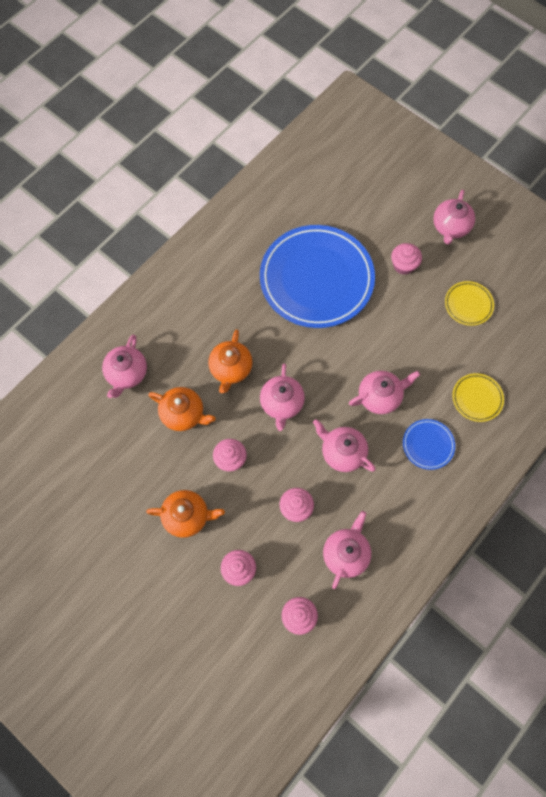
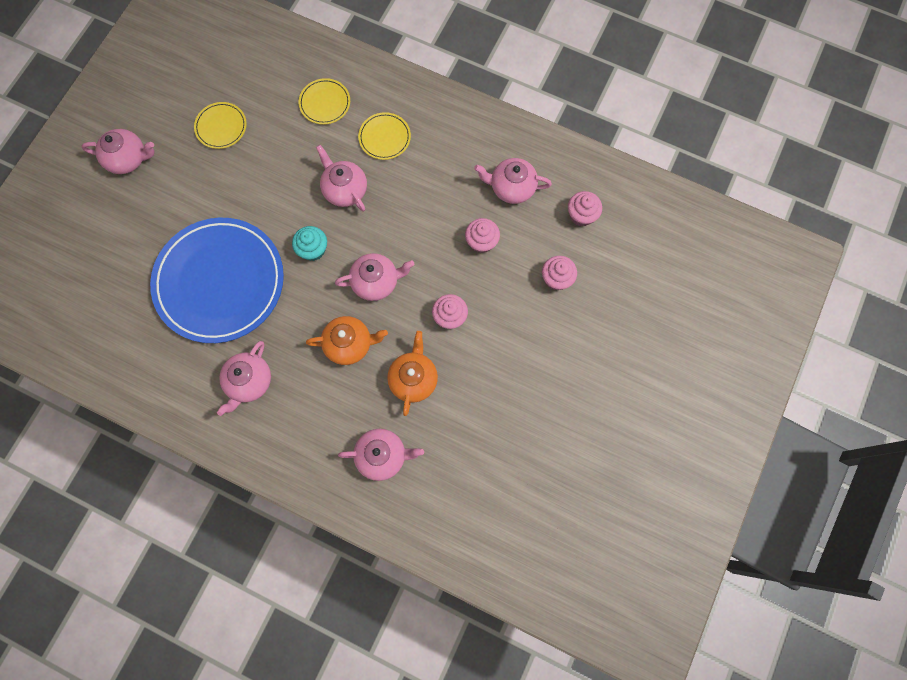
camera: 105 degrees left, 5 degrees up
orange teapot [146,490,225,538] -> none
pink teapot [313,419,376,472] -> pink teapot moved to [217,341,271,416]
pink cupcake [391,243,422,275] -> none
blue plate [403,419,455,470] -> yellow plate [358,112,411,160]
none -> turquoise cupcake [292,226,327,261]

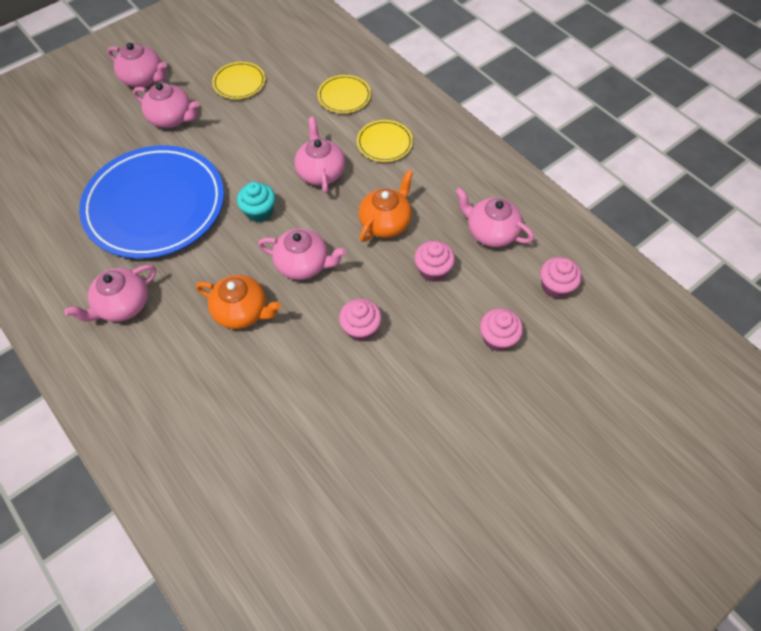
camera: 25 degrees right, 15 degrees down
pink teapot [338,429,424,481] -> pink teapot moved to [133,83,199,128]
orange teapot [387,331,438,416] -> orange teapot moved to [359,170,413,242]

